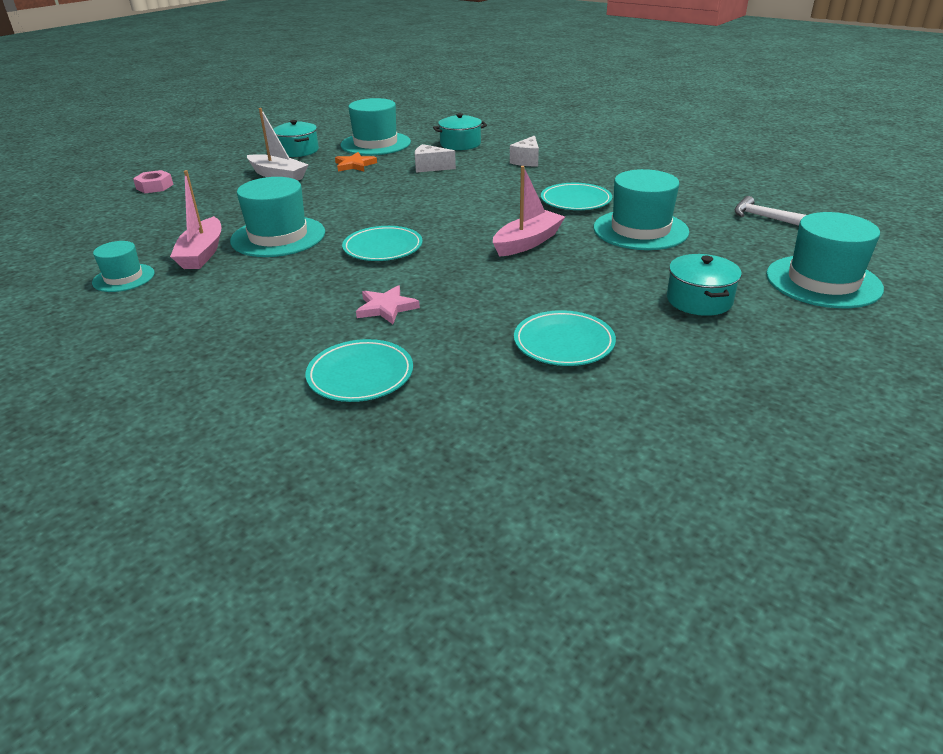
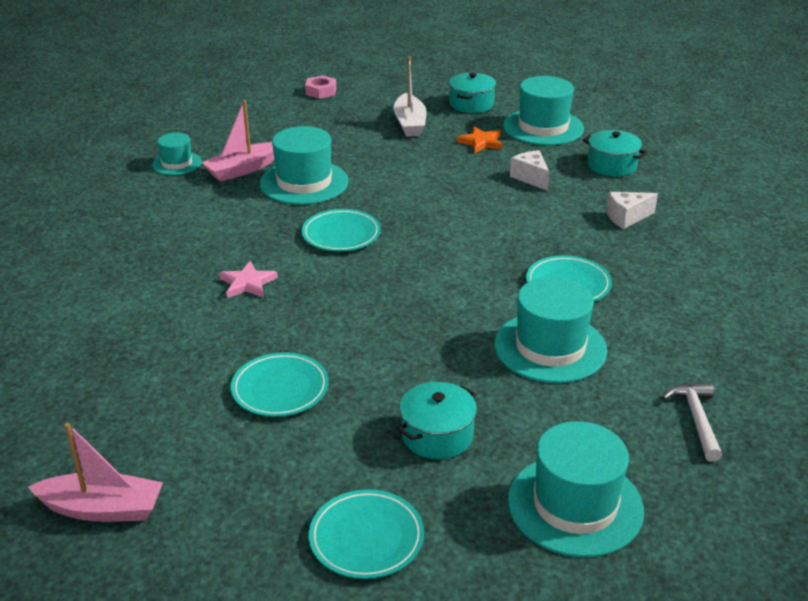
camera: 50 degrees right, 0 degrees up
turquoise plate [306,339,413,402] -> turquoise plate moved to [309,489,424,579]
pink boat [493,166,565,257] -> pink boat moved to [28,423,163,522]

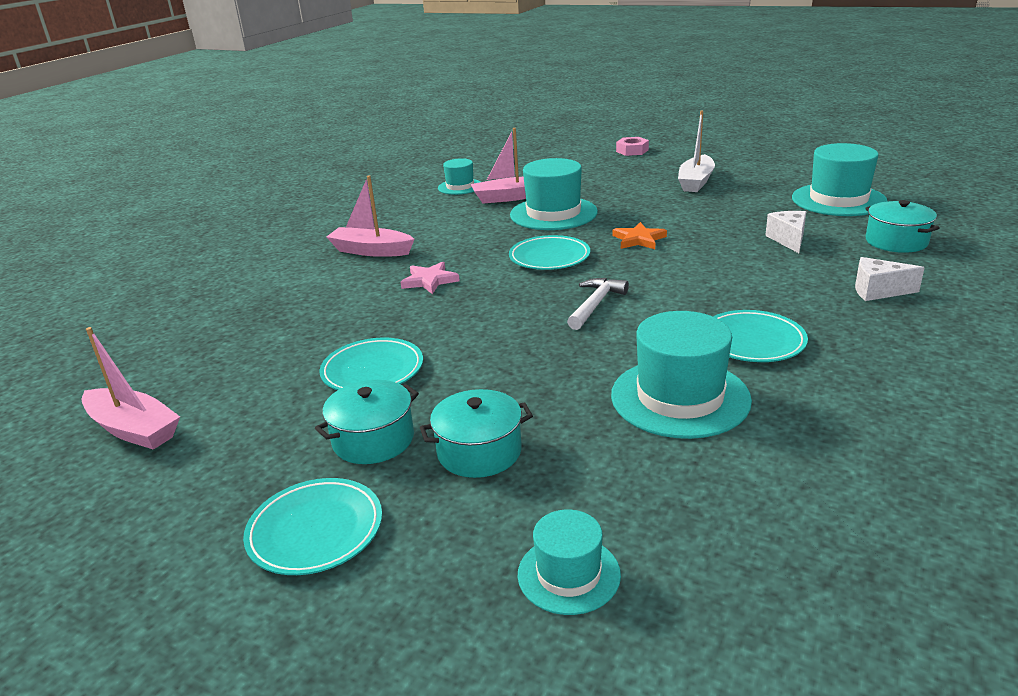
camera: 30 degrees right, 5 degrees down
turquoise pot [449,73,496,113] -> turquoise pot moved to [315,380,419,464]
orange star [457,127,502,153] -> orange star moved to [613,222,667,249]
turquoise hat [508,421,644,557] -> turquoise hat [518,510,621,615], size x0.57
white hammer [662,382,722,462] -> white hammer moved to [567,278,629,330]
none -> pink boat [326,175,414,257]

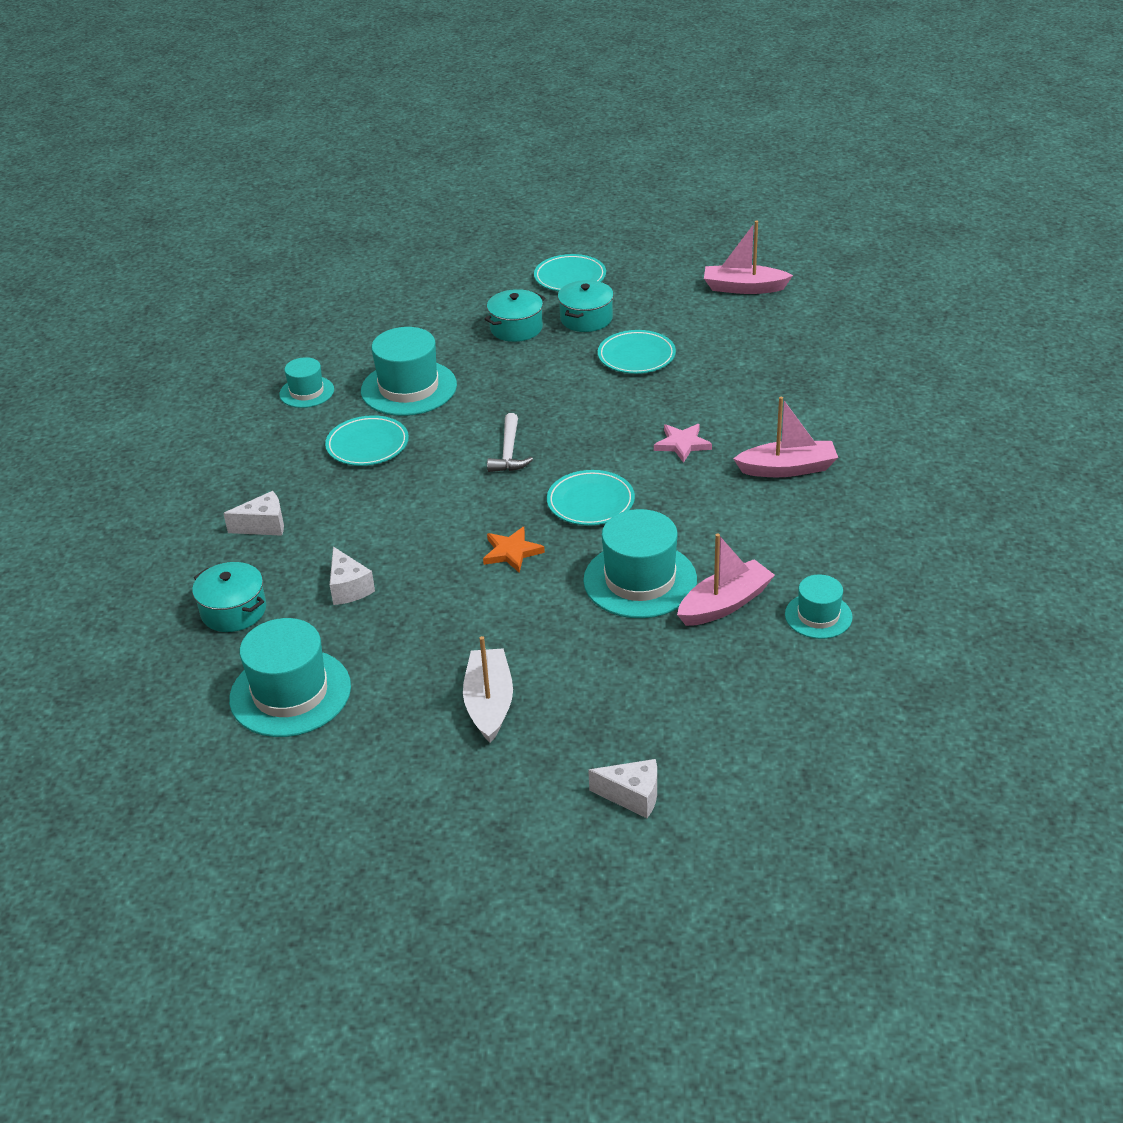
camera: 155 degrees right, 10 degrees up
turquoise hat [518,510,621,615] -> turquoise hat moved to [279,357,334,408]
pink nut [616,137,649,156] -> white cheese [588,759,657,818]

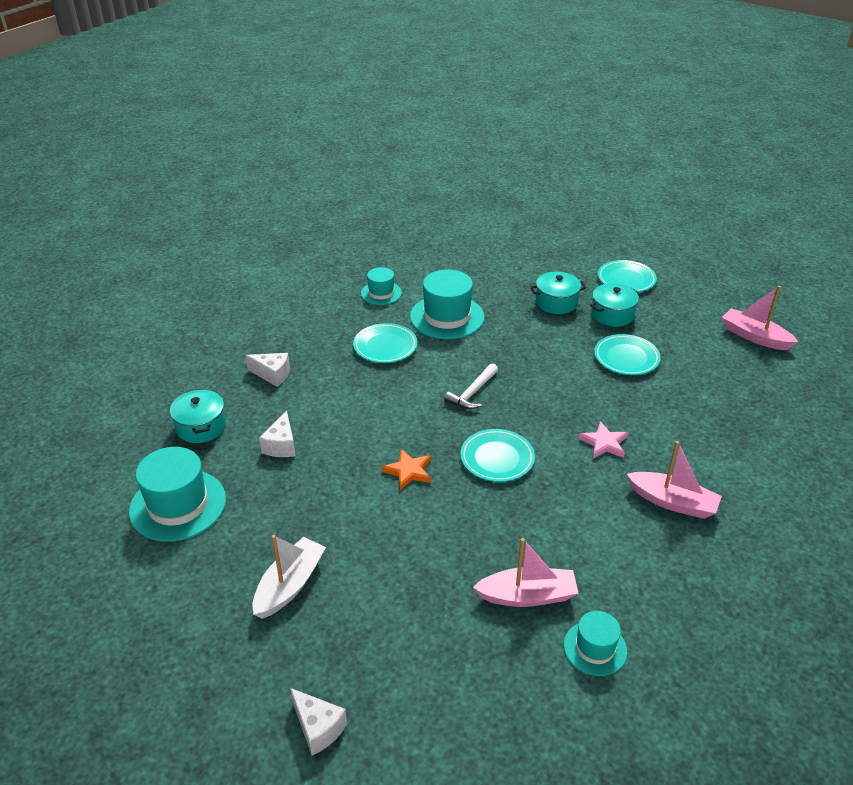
camera: 30 degrees right, 0 degrees up
turquoise hat [583,509,697,618] -> none

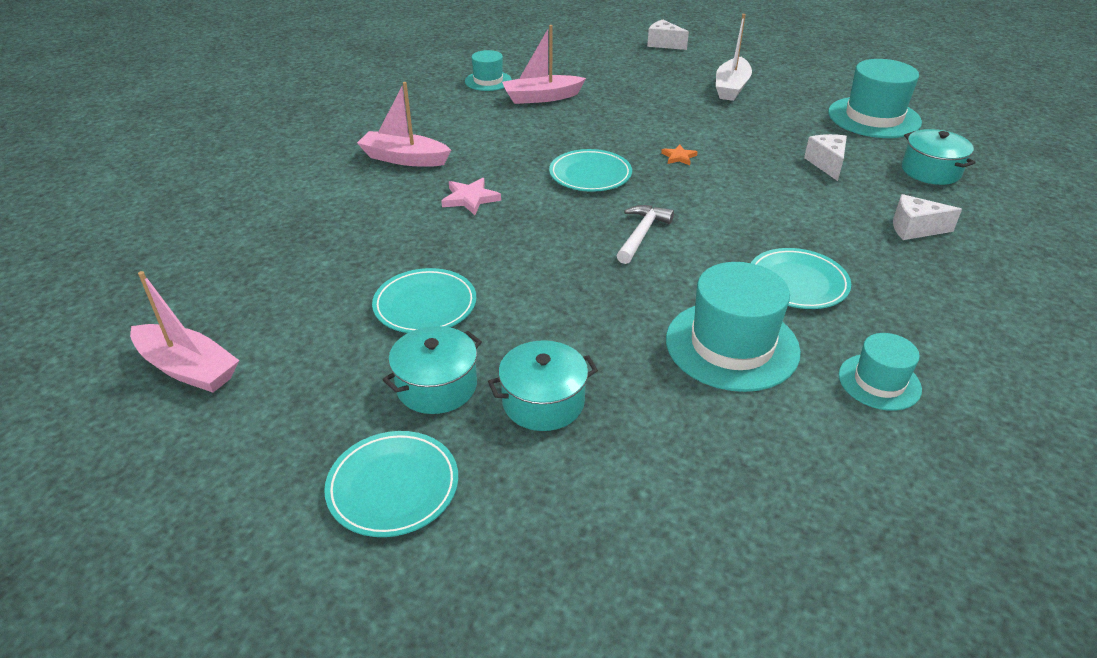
camera: 170 degrees right, 0 degrees up
orange star [382,449,431,490] -> orange star [661,145,697,165], size x0.65

